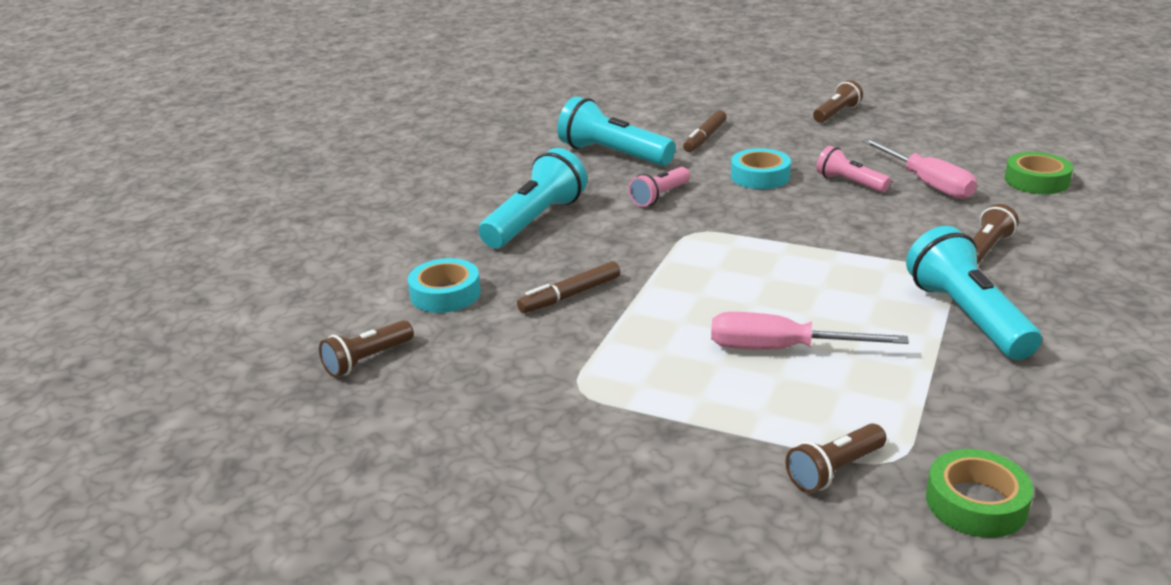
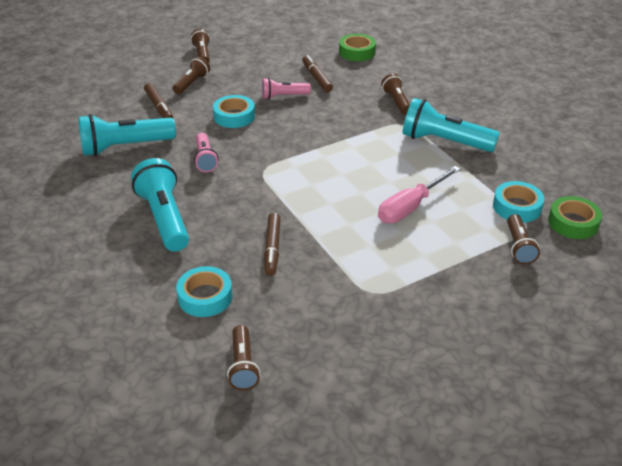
camera: 55 degrees left, 10 degrees up
pink screwdriver [862,138,977,199] -> brown marker [302,55,333,92]
none -> brown flashlight [172,57,210,94]
none -> turquoise tape [493,181,544,223]

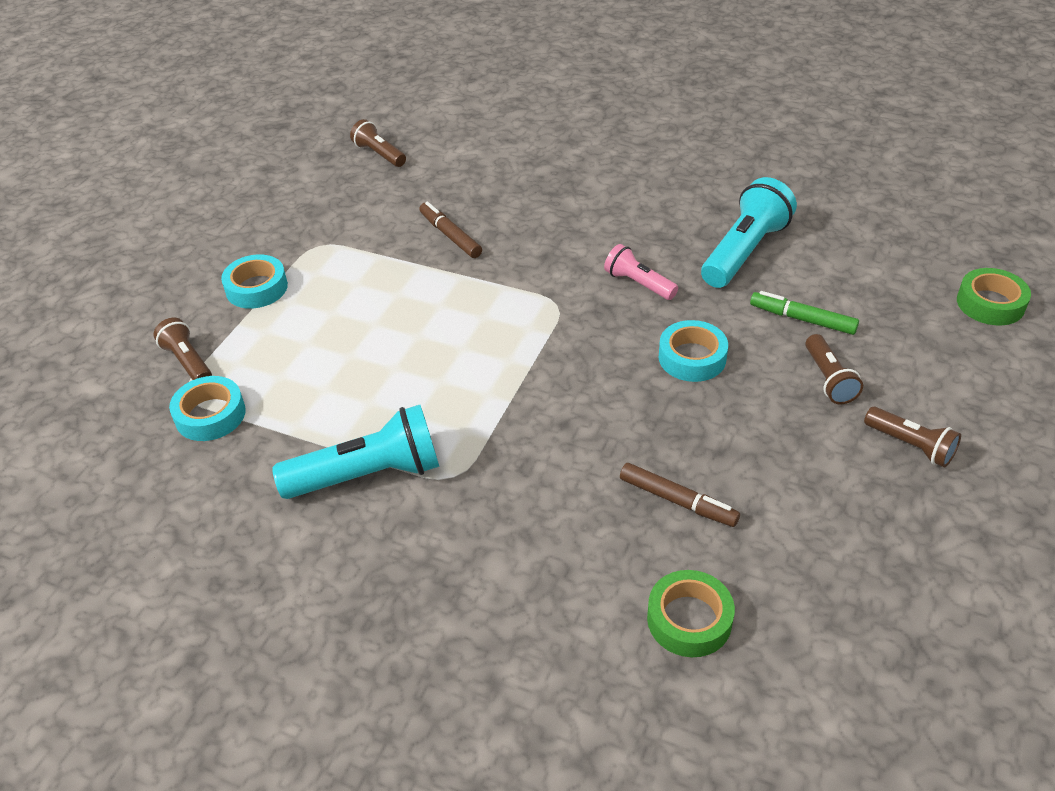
camera: 145 degrees right, 5 degrees up
turquoise flashlight [131,158,189,252] -> none
brown marker [144,83,173,118] -> green marker [750,291,859,335]
turquoise tape [176,266,233,317] -> turquoise tape moved to [221,254,288,309]
pink flashlight [262,78,311,100] -> none
pink screwdriver [378,166,461,223] -> none
brown flashlight [381,74,410,115] -> none
green tape [548,196,602,239] -> green tape moved to [957,268,1031,325]

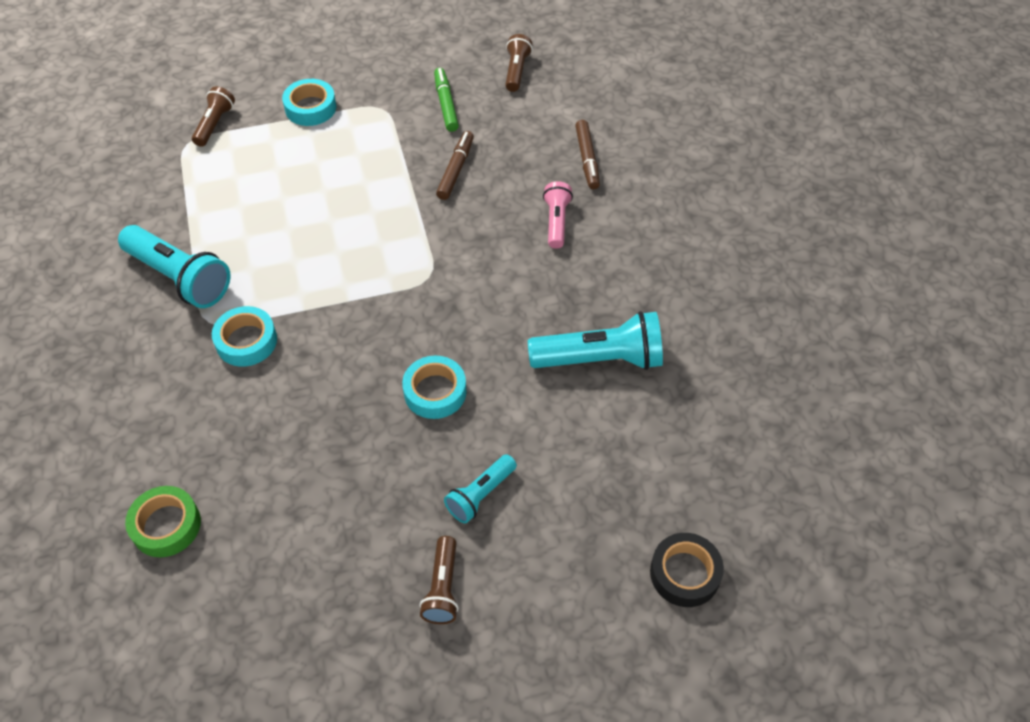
camera: 50 degrees right, 10 degrees up
turquoise tape [169,376,246,441] -> turquoise tape moved to [212,306,277,367]
pink flashlight [604,244,678,300] -> pink flashlight moved to [543,181,573,249]
brown marker [620,463,740,527] -> brown marker moved to [575,120,600,189]
green marker [750,291,859,335] -> green marker moved to [434,68,459,132]
brown flashlight [805,334,863,405] -> turquoise flashlight [444,454,517,523]
green tape [957,268,1031,325] -> black tape [650,533,724,607]

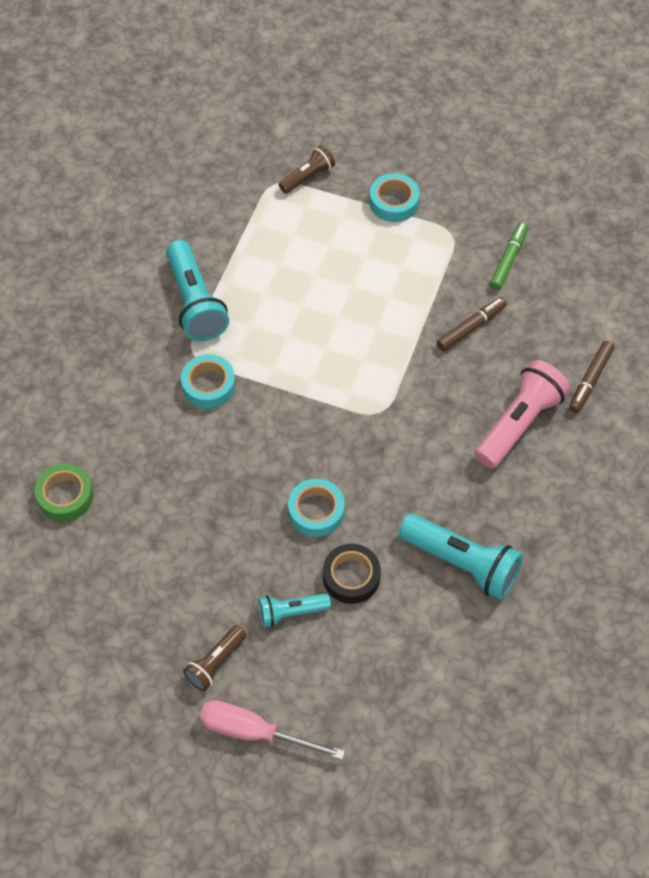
camera: 35 degrees right, 5 degrees up
brown flashlight [505,34,533,92] -> none
pink flashlight [543,181,573,249] -> pink flashlight [475,360,570,469], size x1.76
black tape [650,533,724,607] -> black tape moved to [323,544,381,604]
none -> pink screwdriver [200,700,345,760]

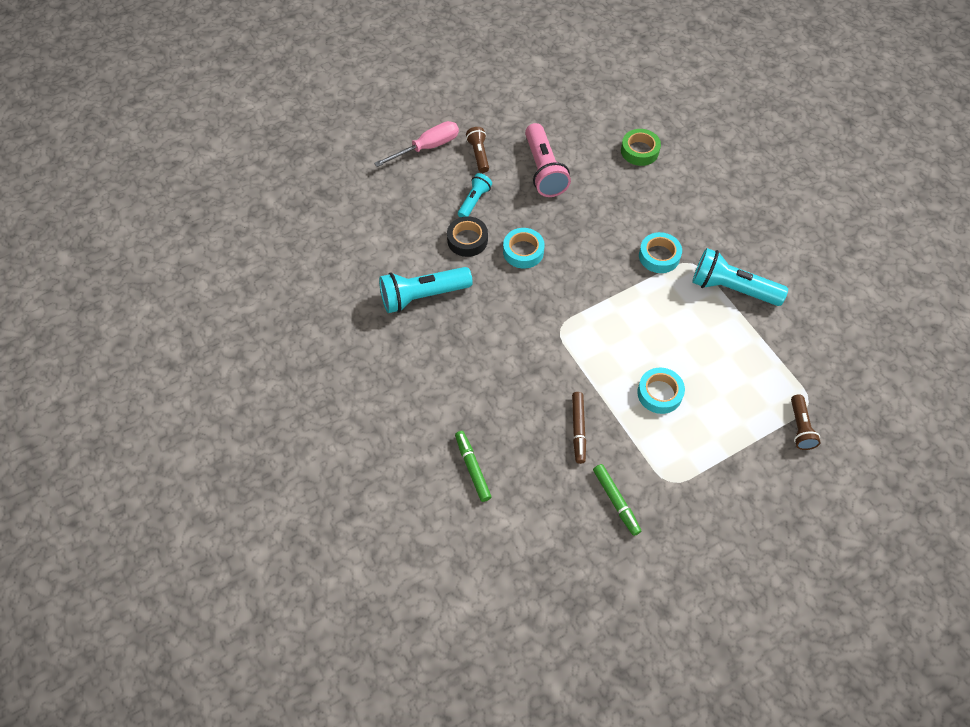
camera: 130 degrees right, 0 degrees up
turquoise tape [369,173,420,222] -> turquoise tape moved to [637,367,685,414]
pink flashlight [475,360,570,469] -> pink flashlight moved to [525,123,571,197]
brown marker [569,341,615,413] -> green marker [455,431,492,502]

